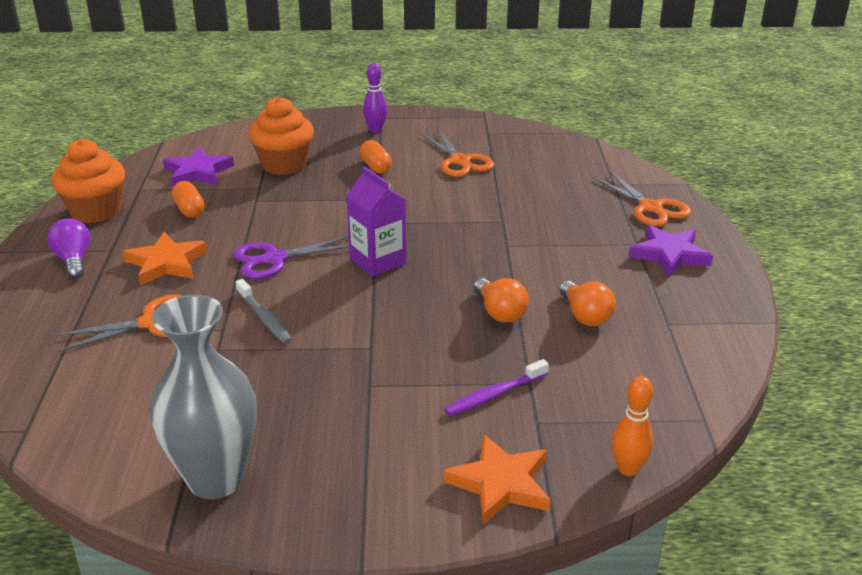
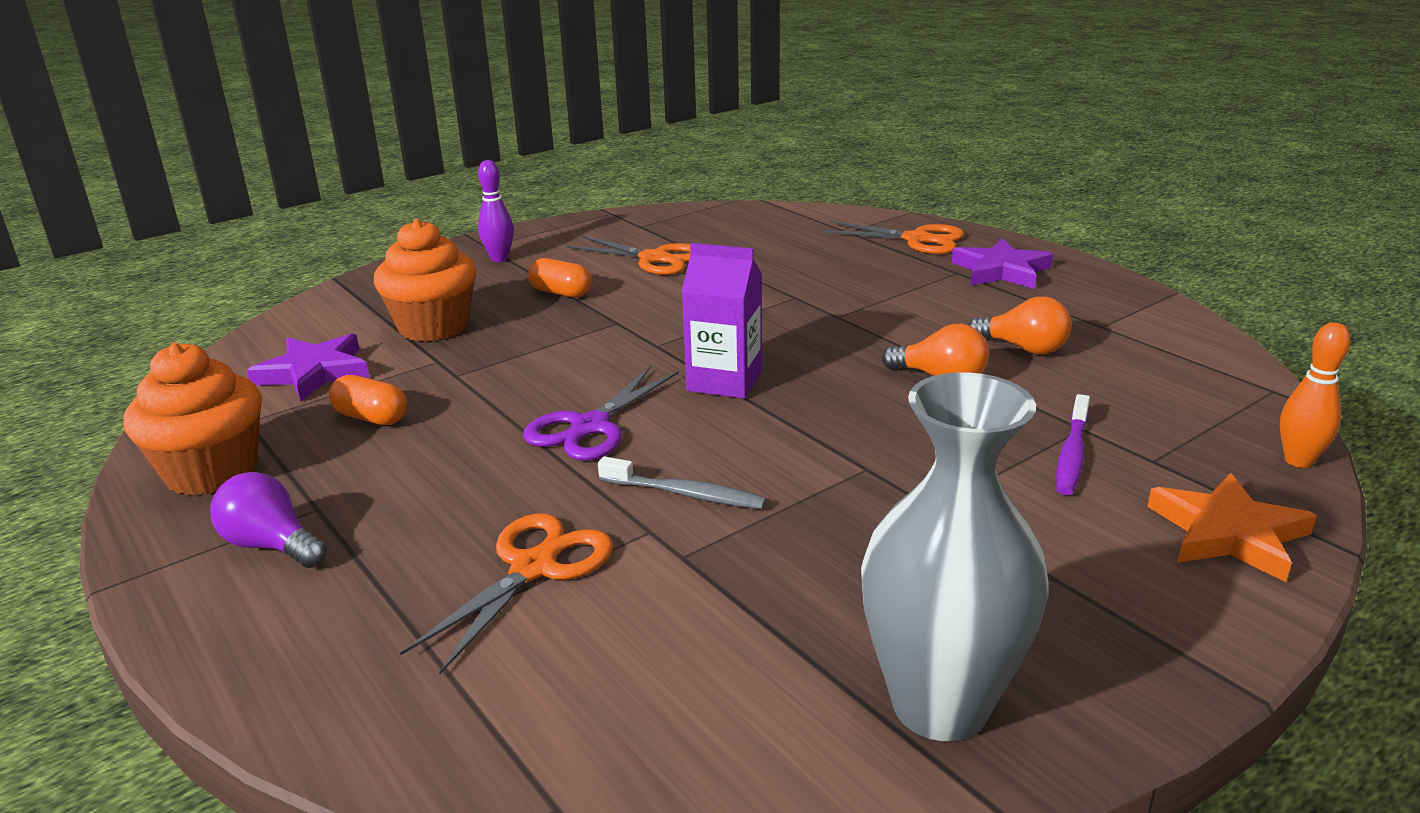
camera: 35 degrees left, 5 degrees down
orange star [123,232,207,286] -> none

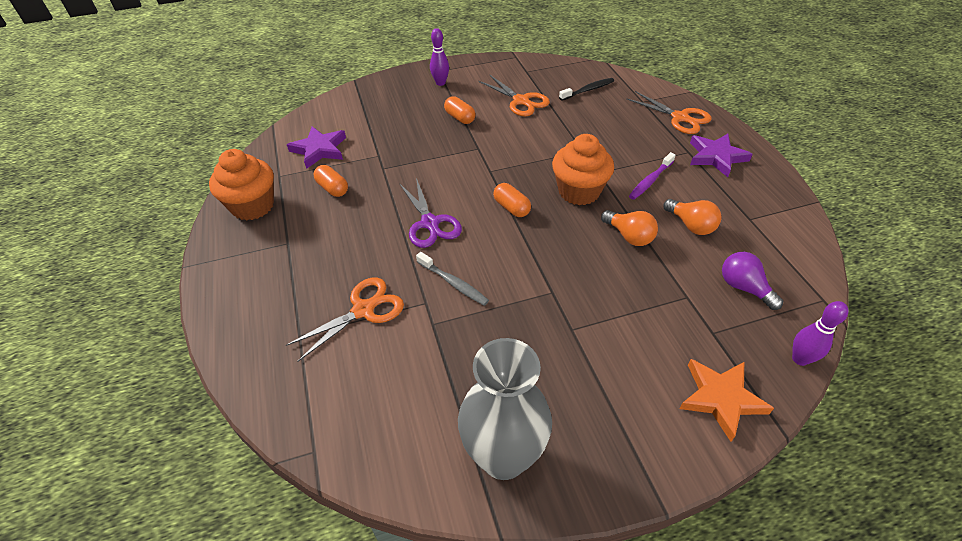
camera: 20 degrees right, 20 degrees up
purple light bulb [210,472,327,568] -> purple light bulb moved to [722,252,783,310]
orange cupcake [374,219,476,342] -> orange cupcake moved to [552,134,614,205]
purple scissors [523,366,679,460] -> purple scissors turned 75 degrees counterclockwise [399,178,462,248]
purple carton [682,243,762,399] -> orange capsule [493,183,531,217]
purple toothbrush [1056,394,1090,495] -> purple toothbrush moved to [629,152,676,200]
orange bowling pin [1280,322,1350,468] -> purple bowling pin [792,301,848,366]
none -> black toothbrush [559,78,614,101]

